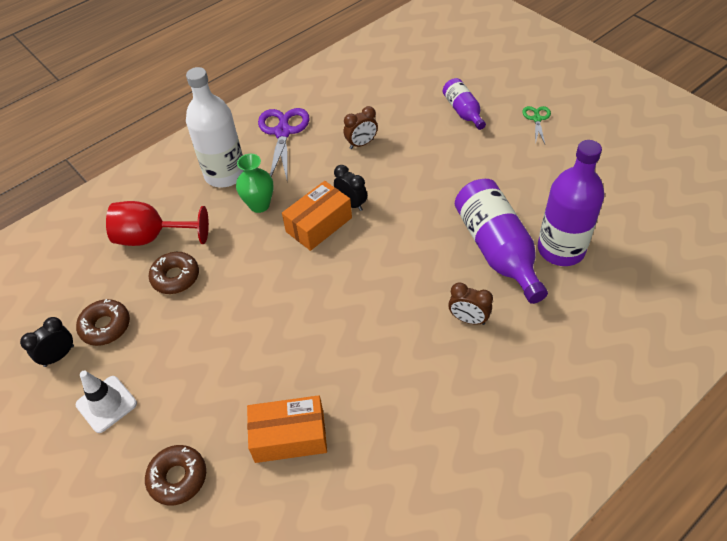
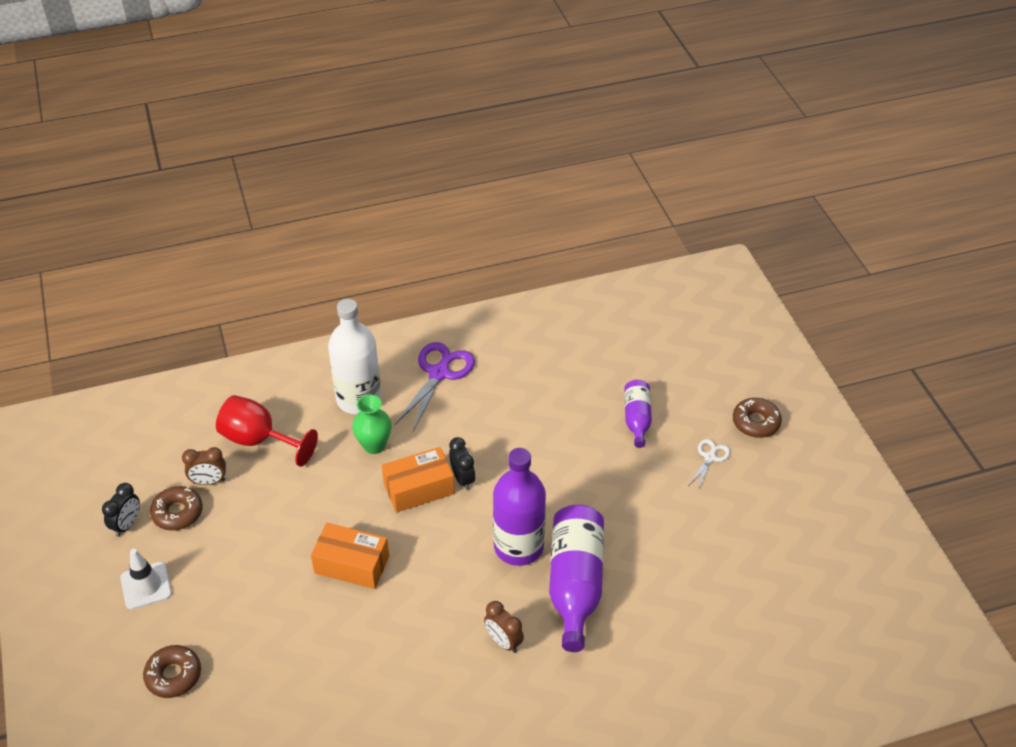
camera: 20 degrees right, 5 degrees down
black clock [20,317,74,367] -> black clock turned 135 degrees clockwise [102,483,140,537]
brown donut [149,252,199,294] -> brown donut moved to [733,398,782,438]
orange box [247,395,327,463] -> orange box moved to [311,523,389,589]
brown clock [344,106,378,149] -> brown clock moved to [182,447,226,485]
green scissors [522,106,551,145] -> white scissors [689,439,730,491]
purple bottle [538,140,604,266] -> purple bottle moved to [493,448,546,566]

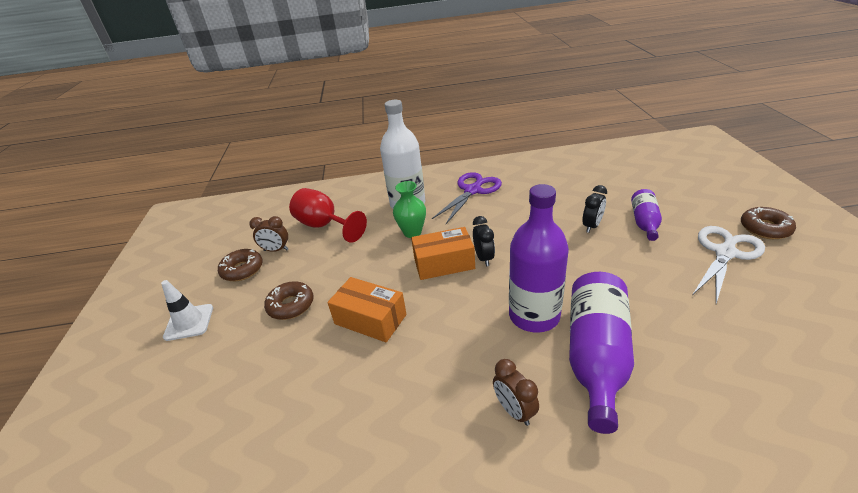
camera: 15 degrees right, 10 degrees down
black clock [102,483,140,537] -> black clock moved to [582,185,607,233]
brown donut [143,645,201,698] -> brown donut moved to [264,281,314,320]
white scissors [689,439,730,491] -> white scissors [693,226,765,304], size x1.88

